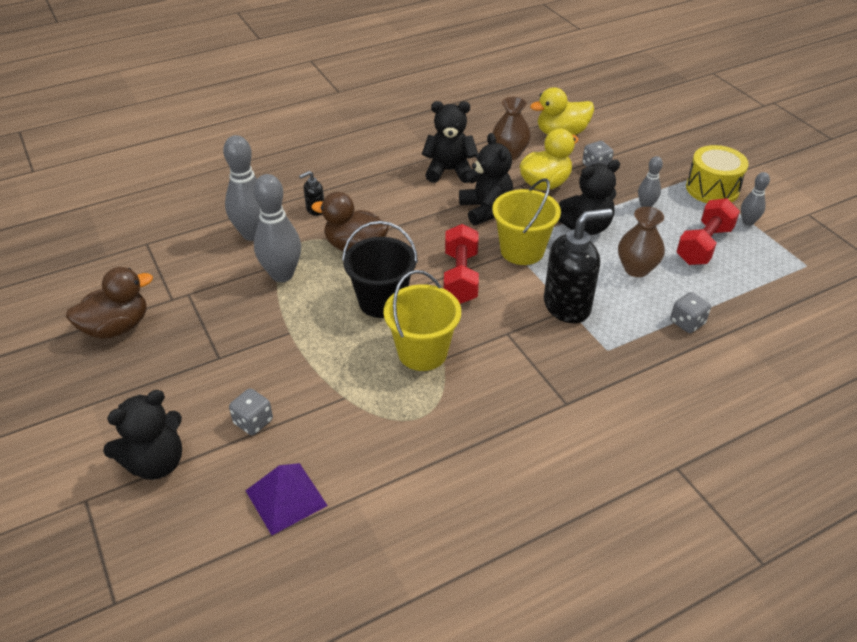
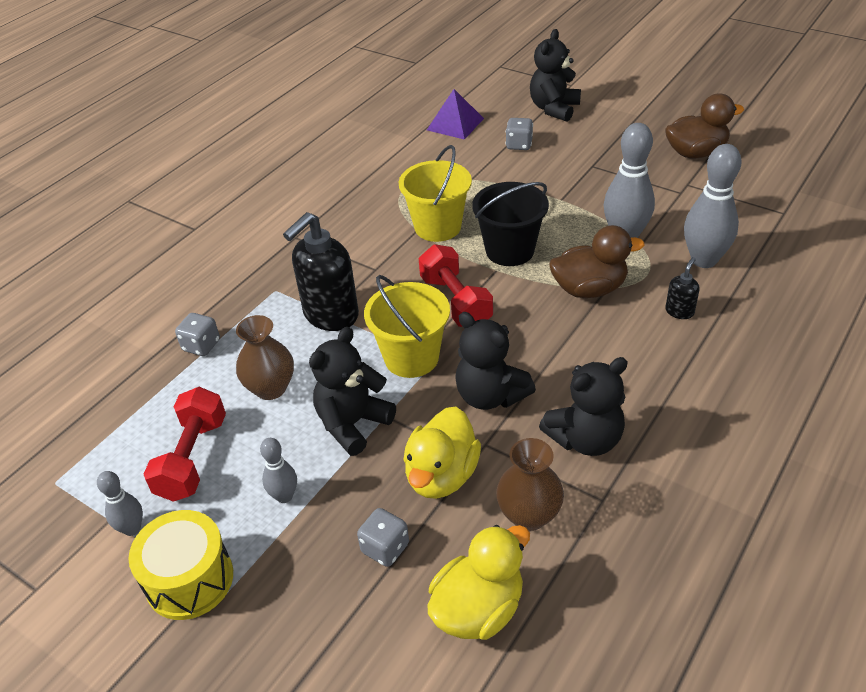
camera: 155 degrees right, 0 degrees up
brown duck [66,267,153,339] -> brown duck turned 135 degrees counterclockwise [665,93,744,158]

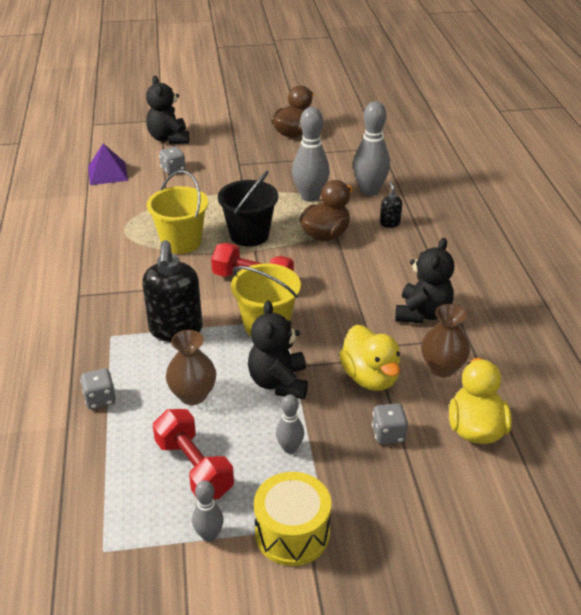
camera: 45 degrees left, 5 degrees down
black teddy bear [455,312,536,410] -> none

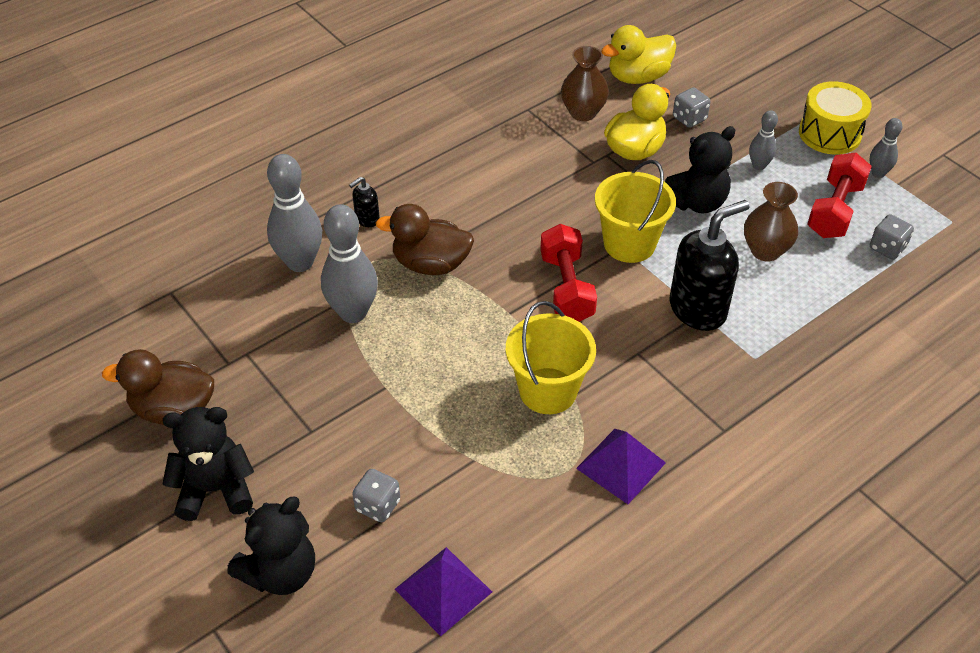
camera: 120 degrees left, 10 degrees up
grey dice [80,369,116,409] -> grey dice moved to [870,214,914,260]
black bucket [218,171,278,247] -> none
black teddy bear [395,238,454,323] -> black teddy bear moved to [162,407,254,521]
none -> purple pyramid [576,429,666,504]

